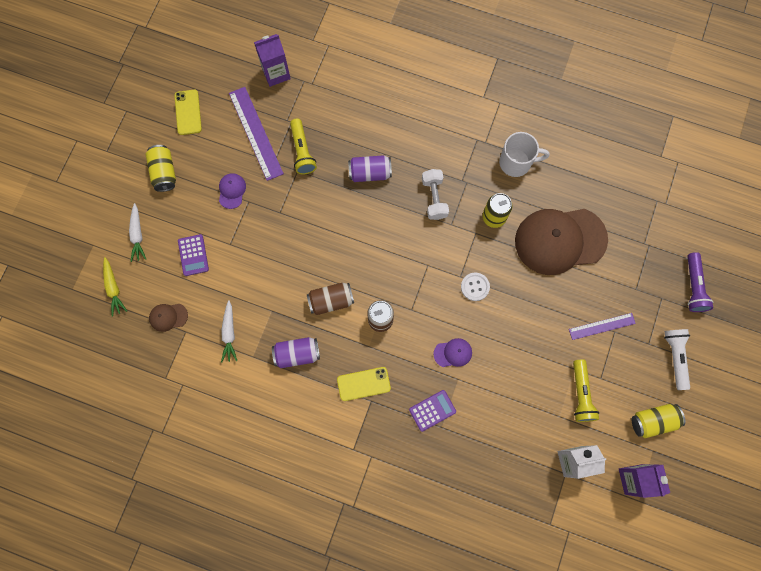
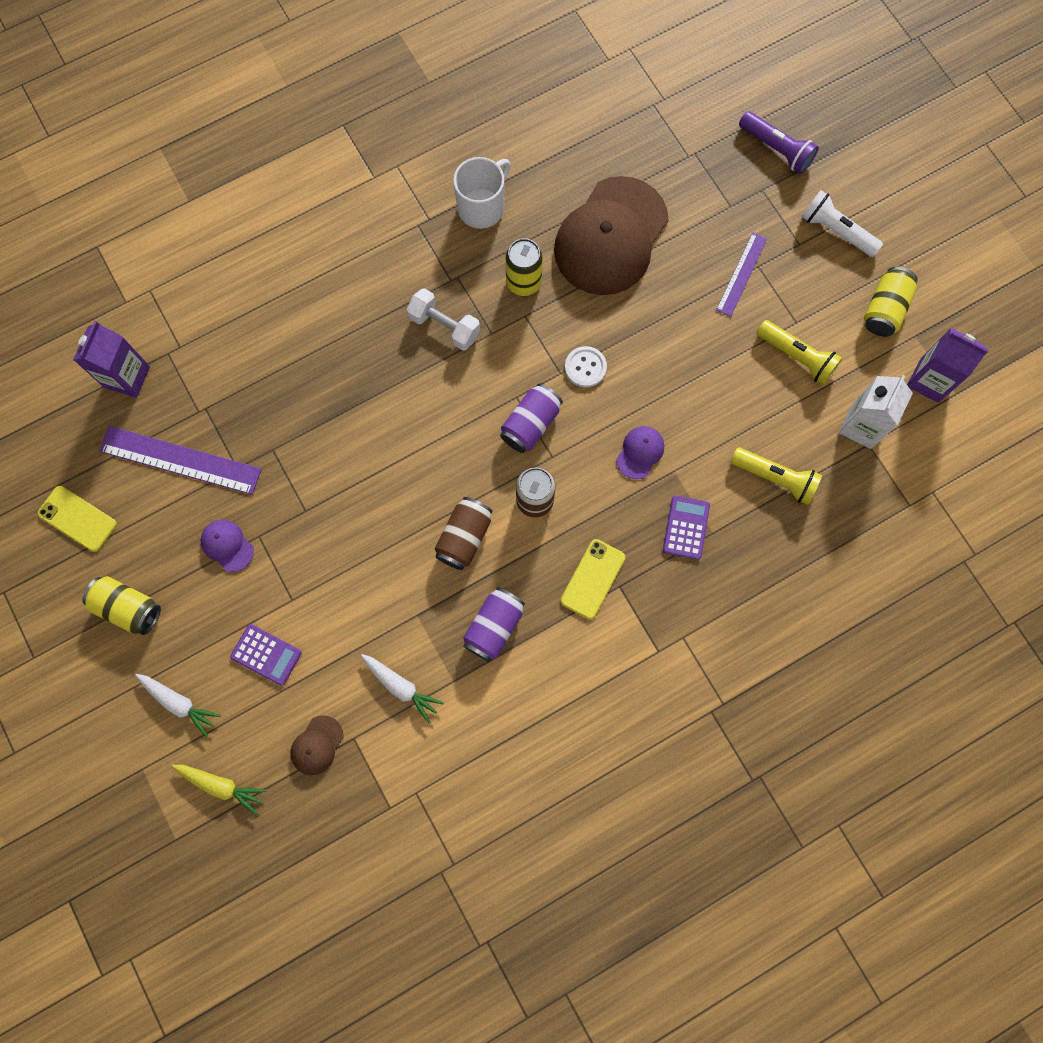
camera: 50 degrees left, 0 degrees up
yellow flashlight [290,118,317,174] -> yellow flashlight moved to [731,447,822,505]
purple can [348,155,392,182] -> purple can moved to [500,383,563,453]

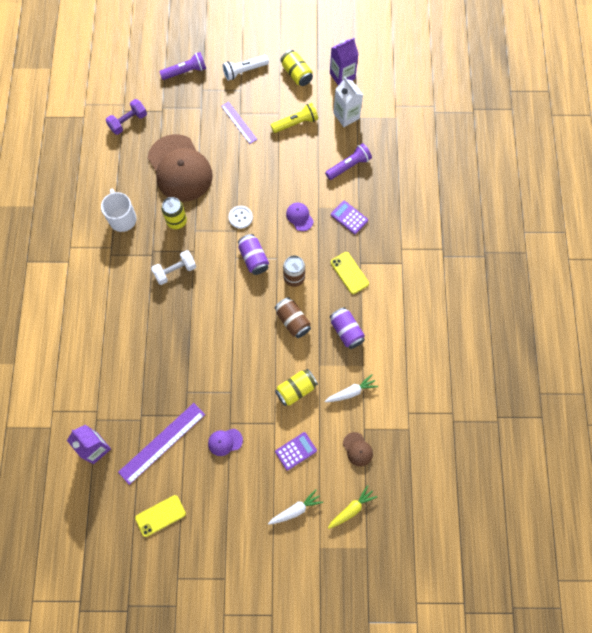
camera: 60 degrees left, 5 degrees down
yellow can [82,576,161,635] -> yellow can moved to [275,369,318,406]
yellow flashlight [731,447,822,505] -> purple flashlight [325,143,372,180]
none -> purple dumbbell [106,99,147,135]

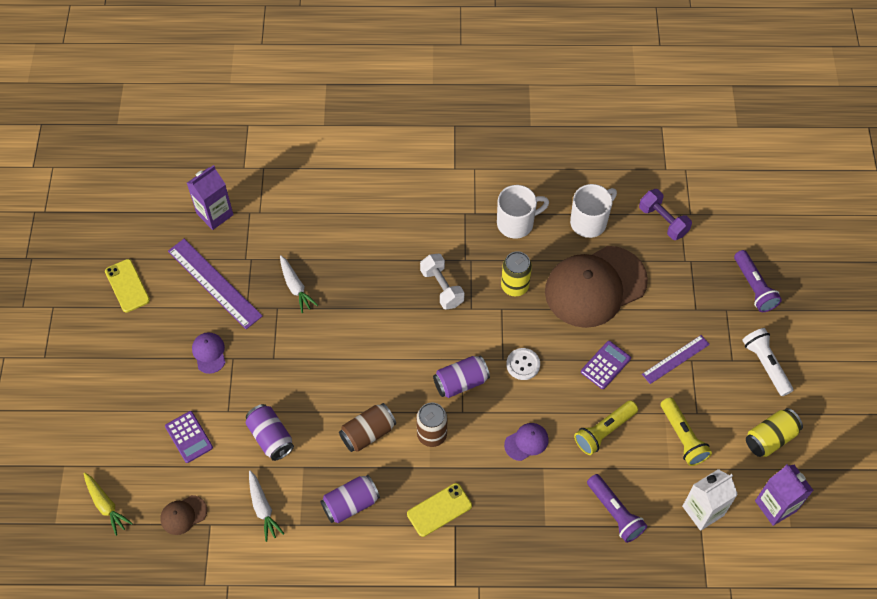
camera: 90 degrees right, 10 degrees down
white carrot [268,489,323,525] -> white carrot moved to [280,255,318,313]
yellow can [275,369,318,406] -> purple can [246,404,294,461]
purple calculator [331,201,368,234] -> purple calculator moved to [581,341,631,389]
none -> white mug [570,184,617,238]
none -> yellow flashlight [574,400,638,455]

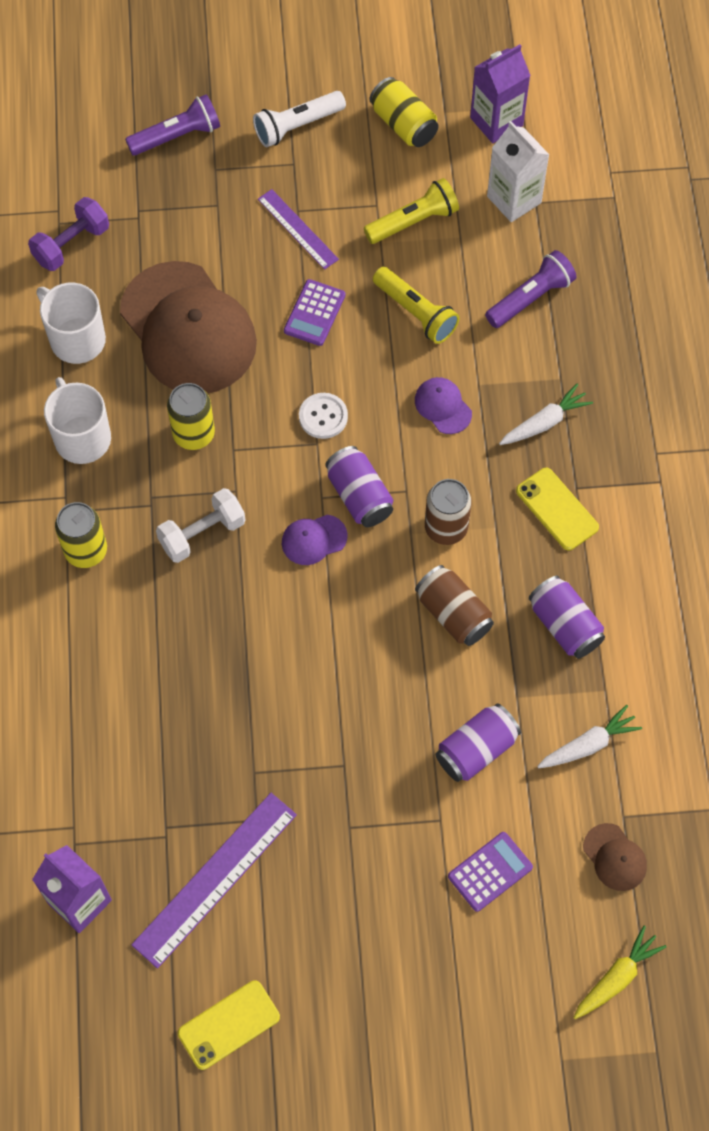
camera: 95 degrees left, 5 degrees up
purple cap [192,332,226,374] -> purple cap moved to [282,515,348,565]
white carrot [280,255,318,313] -> white carrot moved to [499,383,593,445]
purple calculator [581,341,631,389] -> purple calculator turned 105 degrees counterclockwise [284,279,345,346]
none -> yellow can [55,502,107,568]

